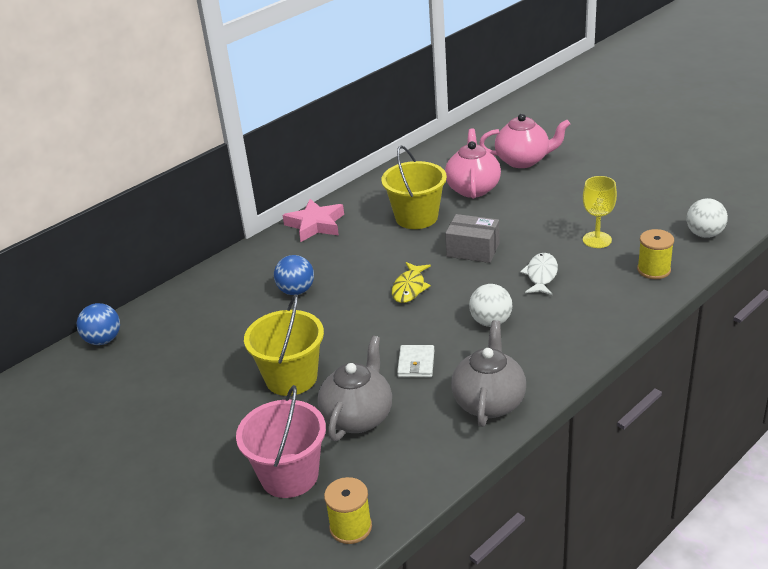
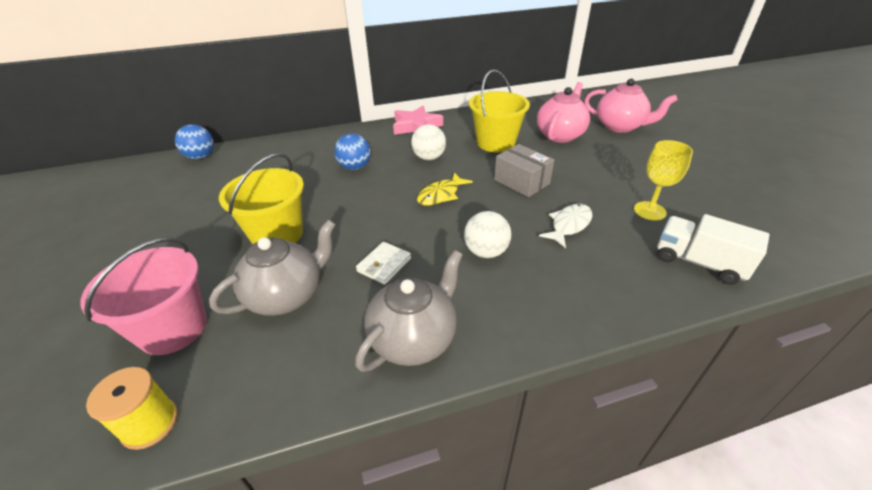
camera: 25 degrees right, 5 degrees up
yellow spool [637,229,674,279] -> white truck [657,214,770,285]
white ball [686,198,728,238] -> white ball moved to [411,124,446,160]

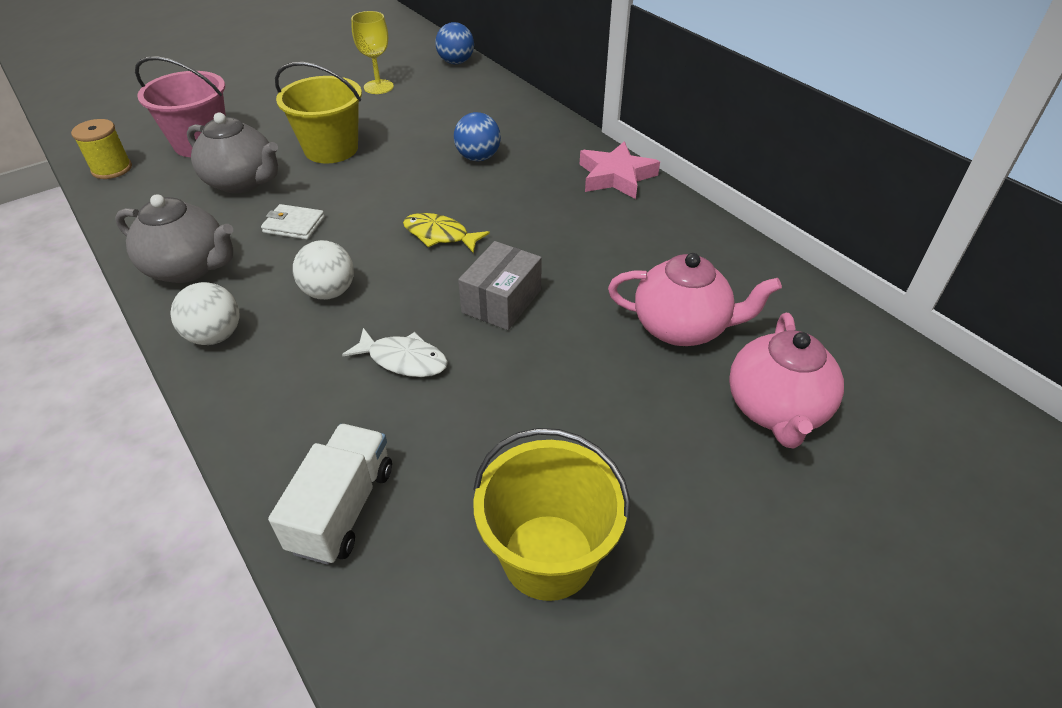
camera: 70 degrees right, 5 degrees up
white ball [411,124,446,160] -> white ball moved to [170,282,239,345]
yellow bucket [469,69,530,152] -> yellow bucket moved to [473,428,630,601]
yellow goblet [634,140,693,221] -> yellow goblet moved to [351,11,394,94]

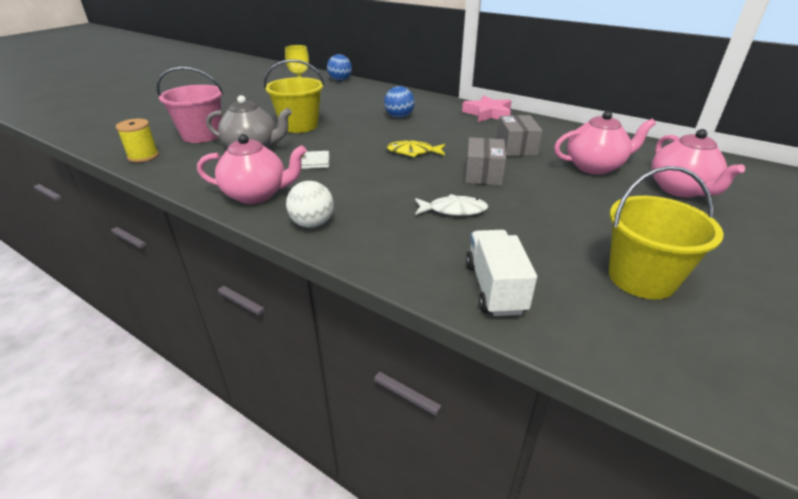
camera: 20 degrees left, 10 degrees down
grey teapot [115,194,233,283] -> pink teapot [197,134,307,204]
white ball [293,240,354,300] -> none
none -> grey box [496,115,543,156]

